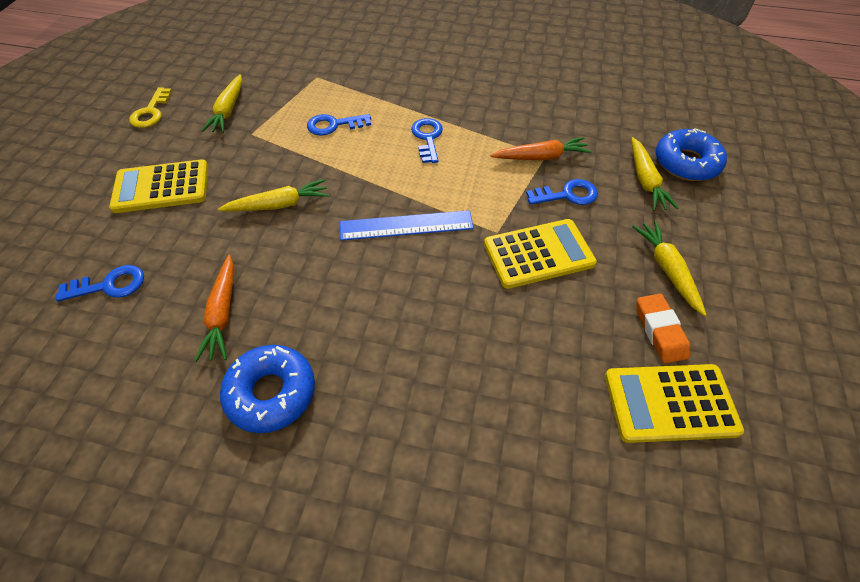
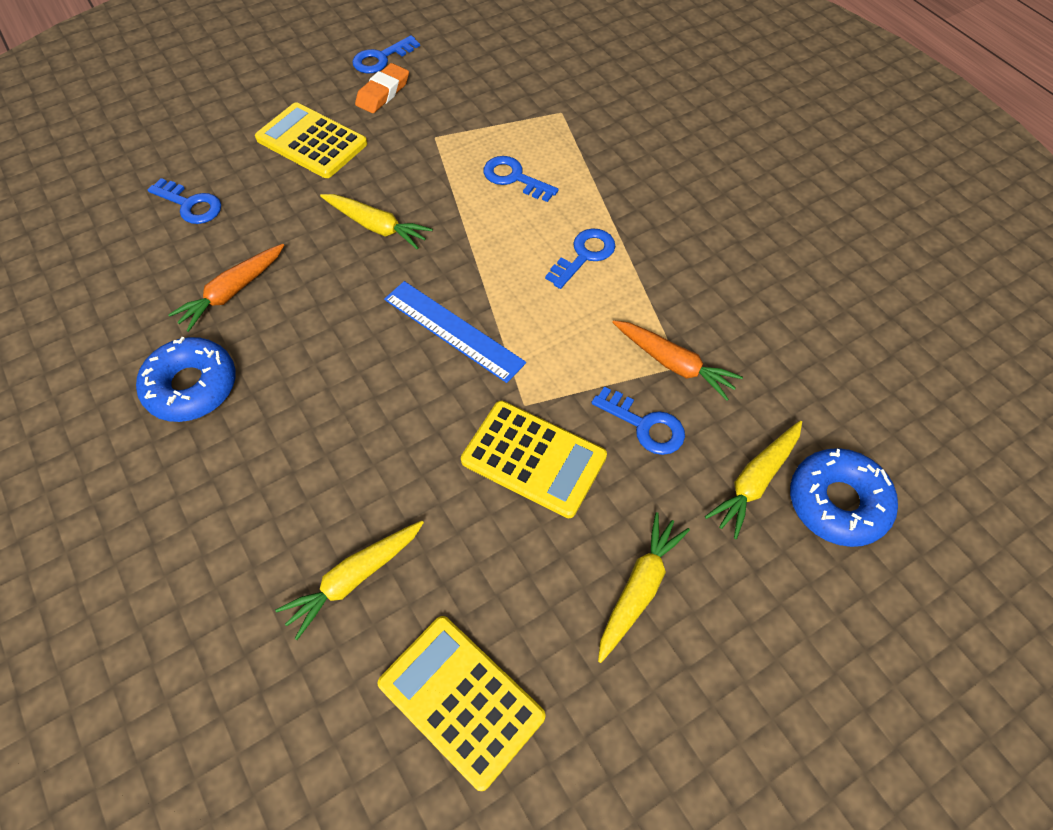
camera: 45 degrees right, 5 degrees up
yellow key [129,87,172,128] -> blue key [352,35,420,73]
yellow carrot [202,74,242,133] -> yellow carrot moved to [275,521,424,640]
orange eraser [637,294,690,364] -> orange eraser moved to [355,63,409,113]

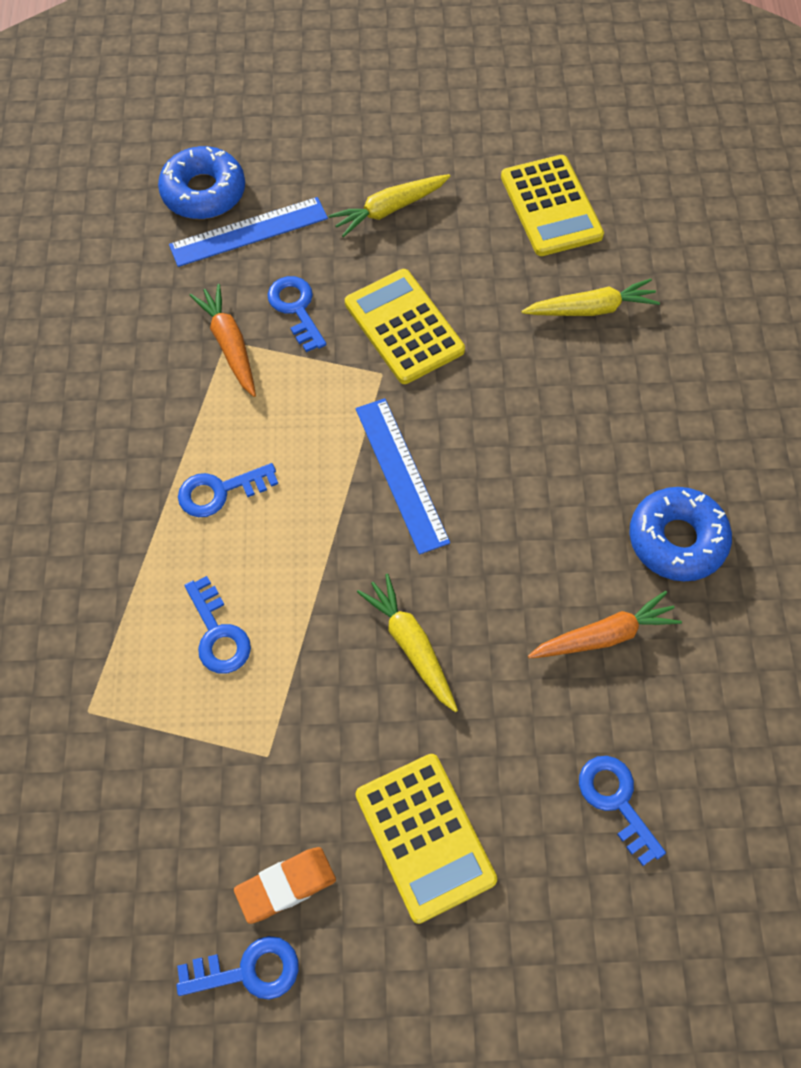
camera: 150 degrees left, 5 degrees up
yellow carrot [705,421,802,539] -> blue ruler [169,197,328,267]

